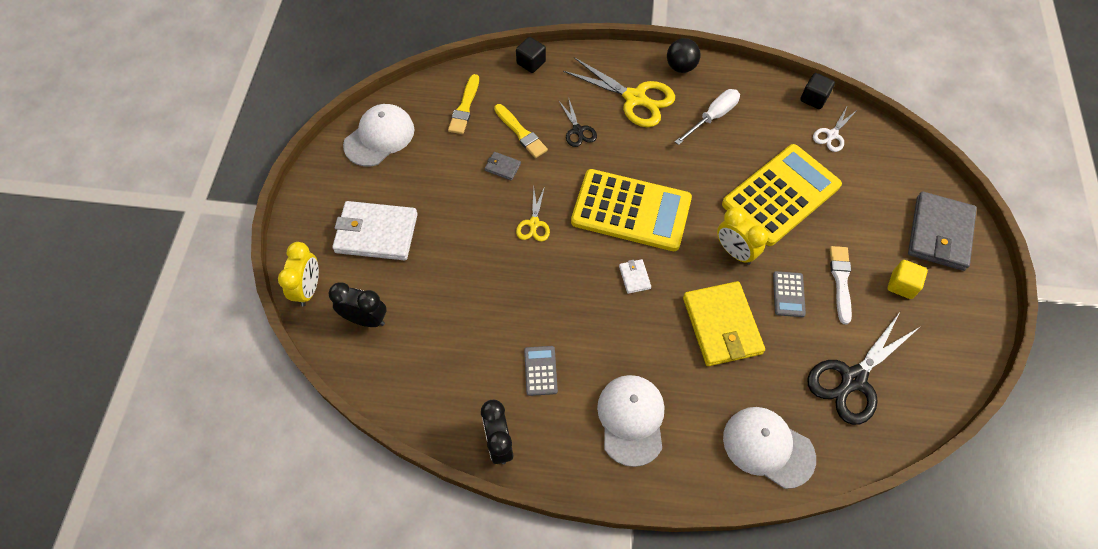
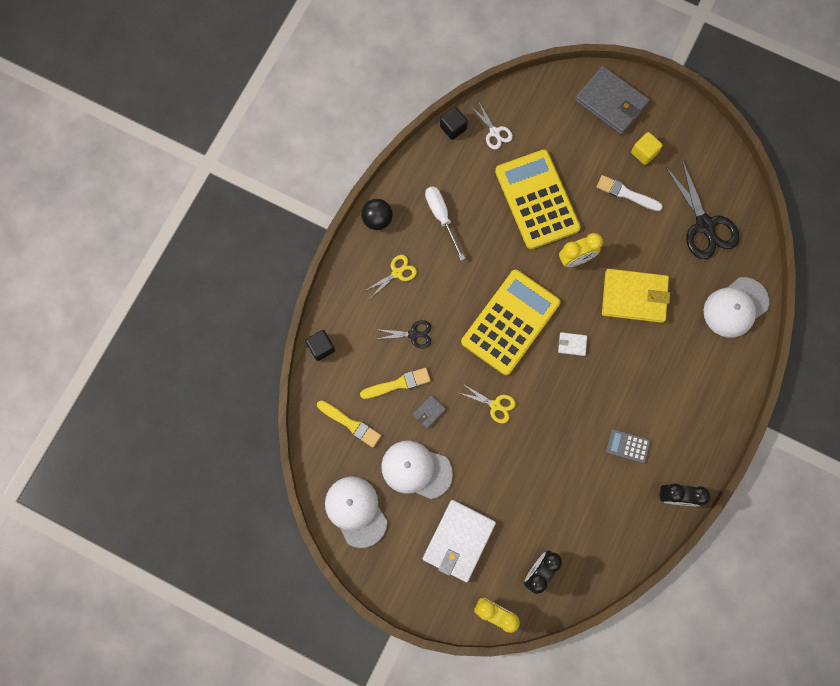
camera: 70 degrees left, 15 degrees up
yellow scissors [563,57,675,127] -> yellow scissors [365,255,417,298], size x0.53
white cap [597,375,664,467] -> white cap moved to [381,440,453,499]
grey calculator [773,271,806,317] -> none

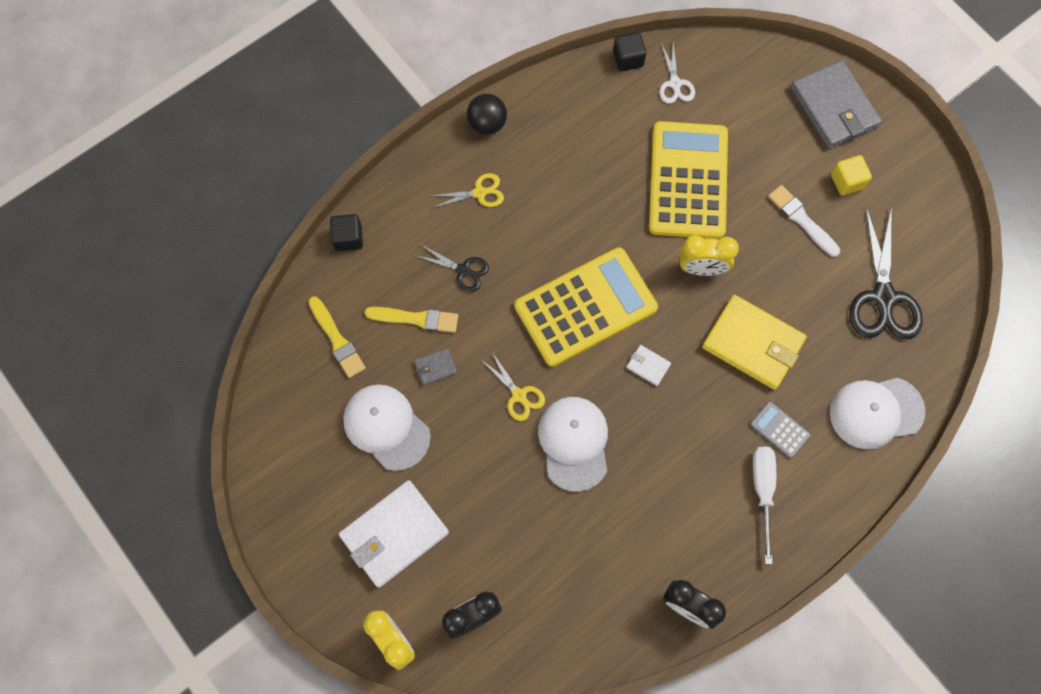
camera: 25 degrees right, 5 degrees down
white cap [325,476,387,548] -> white cap moved to [538,397,608,492]
white screwdriver [425,186,465,260] -> white screwdriver moved to [753,446,776,564]
grey calculator [606,429,651,463] -> grey calculator moved to [750,401,811,459]

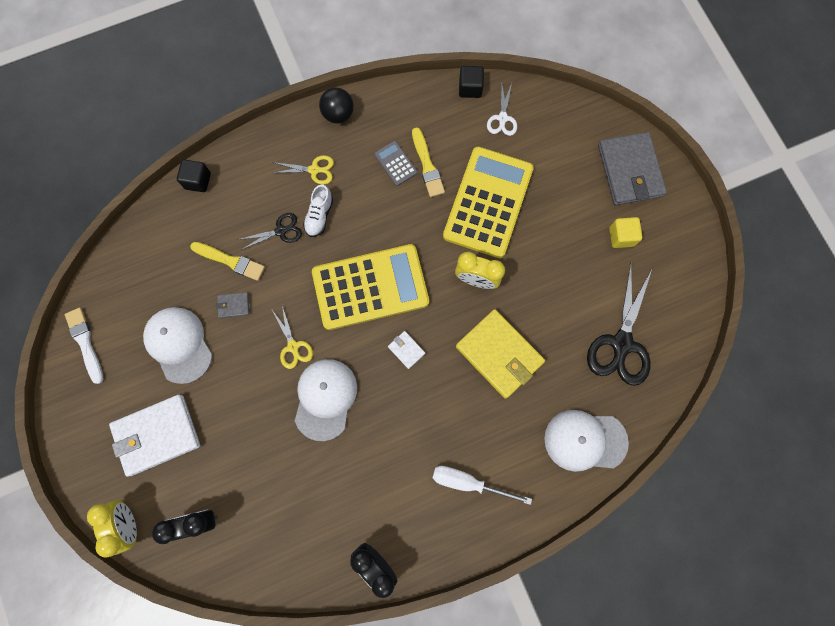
camera: 15 degrees right, 5 degrees up
yellow brush [308,296,366,378] -> yellow brush moved to [412,127,445,197]
black scissors [417,245,489,292] -> black scissors turned 60 degrees counterclockwise [238,213,302,250]
grey calculator [750,401,811,459] -> grey calculator moved to [374,141,417,186]
white screwdriver [753,446,776,564] -> white screwdriver turned 90 degrees counterclockwise [432,466,532,505]
white brush [768,185,840,257] -> white brush moved to [65,308,104,384]
none -> white shoe [303,185,333,237]

